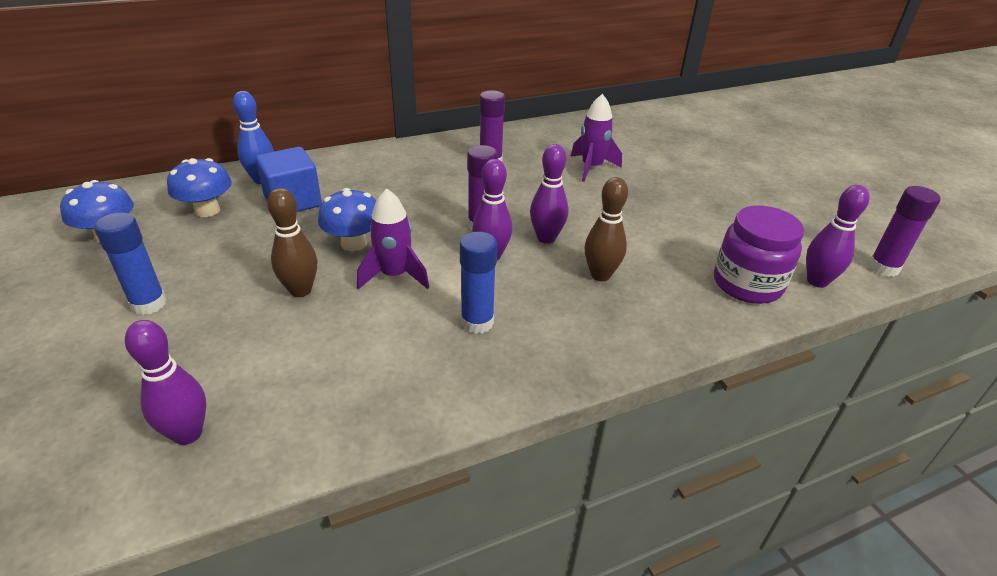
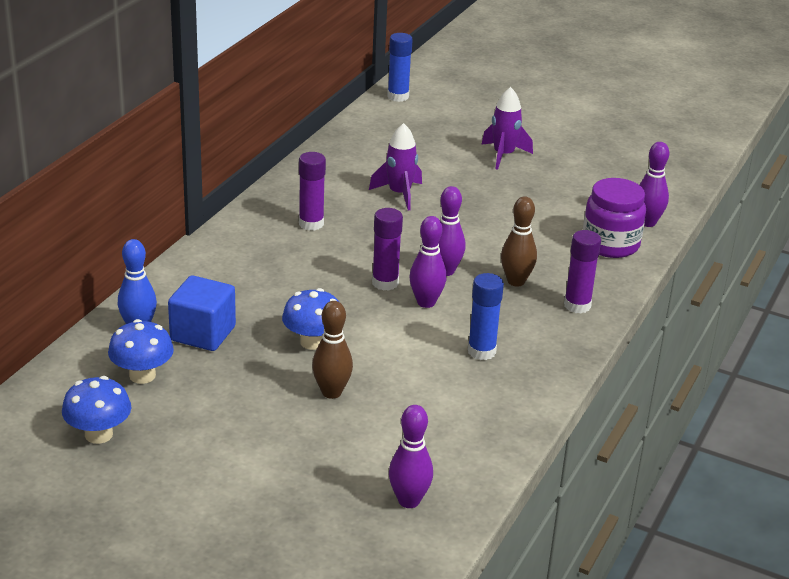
camera: 40 degrees left, 5 degrees down
blue glue stick [94,212,167,315] -> blue glue stick moved to [387,33,413,102]
purple rocket [357,188,429,289] -> purple rocket moved to [481,87,533,170]
purple glue stick [868,186,941,277] -> purple glue stick moved to [564,230,601,313]

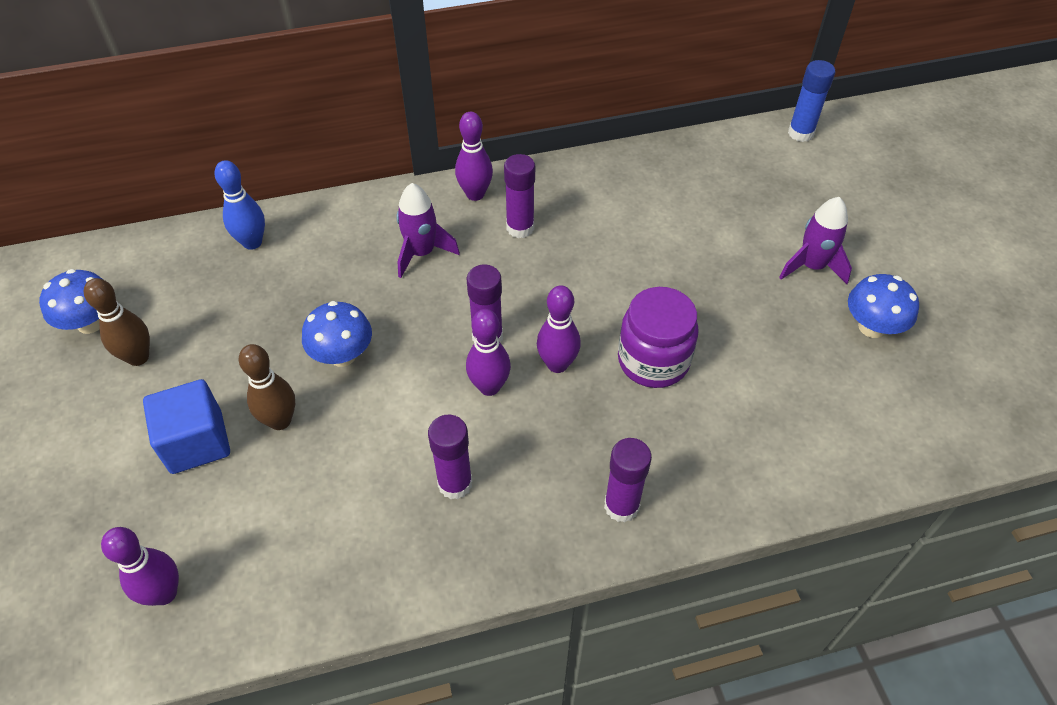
camera: 50 degrees right, 20 degrees up
blue mushroom [108,319,174,384] -> blue mushroom moved to [848,274,919,338]
blue cube [168,275,236,351] -> blue cube moved to [143,379,230,474]
purple rocket [369,123,422,210] -> purple rocket moved to [397,183,460,278]
blue glue stick [468,273,504,360] -> purple glue stick [428,415,472,499]
brown bowling pin [501,196,537,286] -> brown bowling pin moved to [84,278,150,366]
purple jar [583,178,646,258] -> purple jar moved to [618,287,699,388]
purple bowling pin [639,142,669,227] -> purple bowling pin moved to [455,112,493,201]

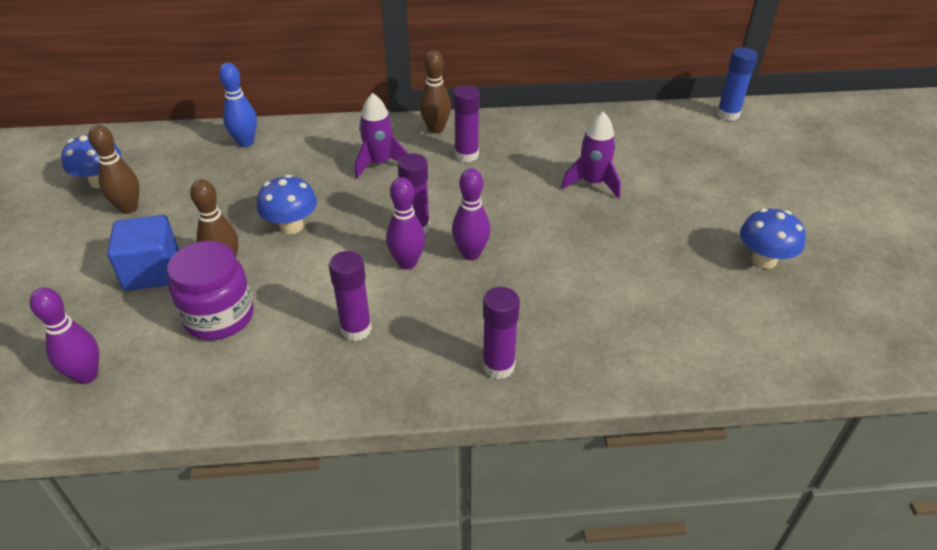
camera: 10 degrees right, 10 degrees down
purple bowling pin [455,112,493,201] -> brown bowling pin [419,50,451,133]
purple jar [618,287,699,388] -> purple jar moved to [167,241,254,340]
purple rocket [779,197,852,284] -> purple rocket moved to [561,112,621,199]

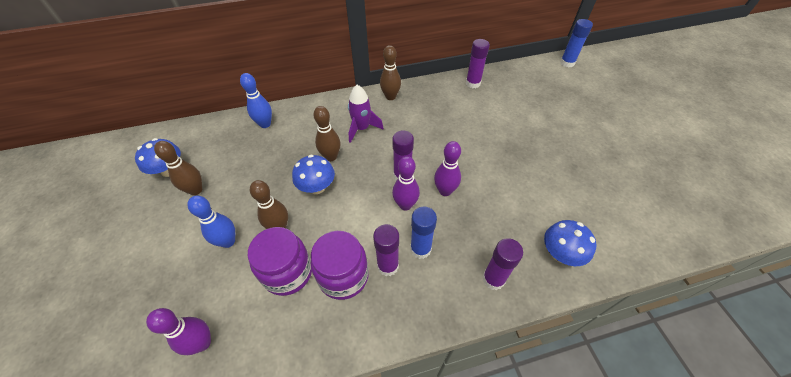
camera: 10 degrees left, 10 degrees up
blue cube [107,215,179,291] -> blue bowling pin [187,196,235,248]
purple glue stick [453,85,480,163] -> purple glue stick moved to [466,39,490,88]
purple rocket [561,112,621,199] -> none
blue mushroom [740,208,806,269] -> blue mushroom moved to [544,220,596,266]
none -> purple jar [311,231,369,300]
none -> brown bowling pin [313,106,340,161]
none -> blue glue stick [410,207,437,259]

